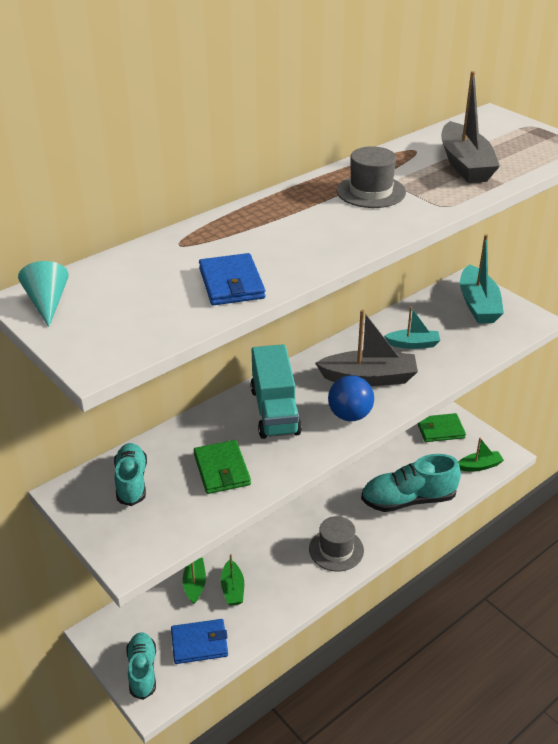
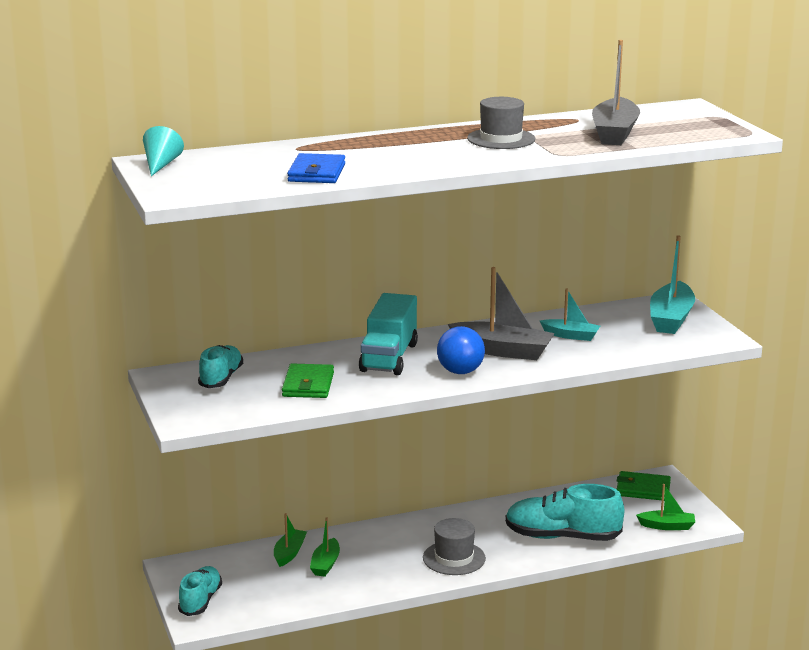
camera: 20 degrees right, 15 degrees down
blue wallet [171,619,228,664] -> none

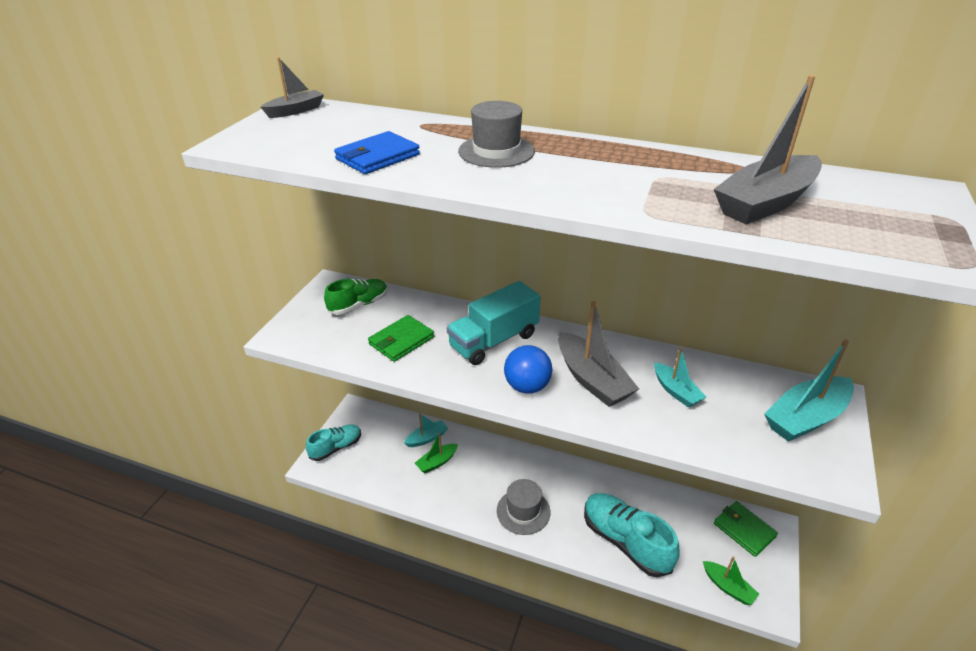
camera: 40 degrees right, 15 degrees up
turquoise cone [143,126,184,176] -> grey boat [261,57,324,118]
turquoise shoe [198,345,243,388] -> green shoe [324,279,387,315]
green boat [274,513,307,567] -> turquoise boat [404,414,448,447]
grey hat [467,97,535,149] -> grey hat moved to [458,101,535,168]

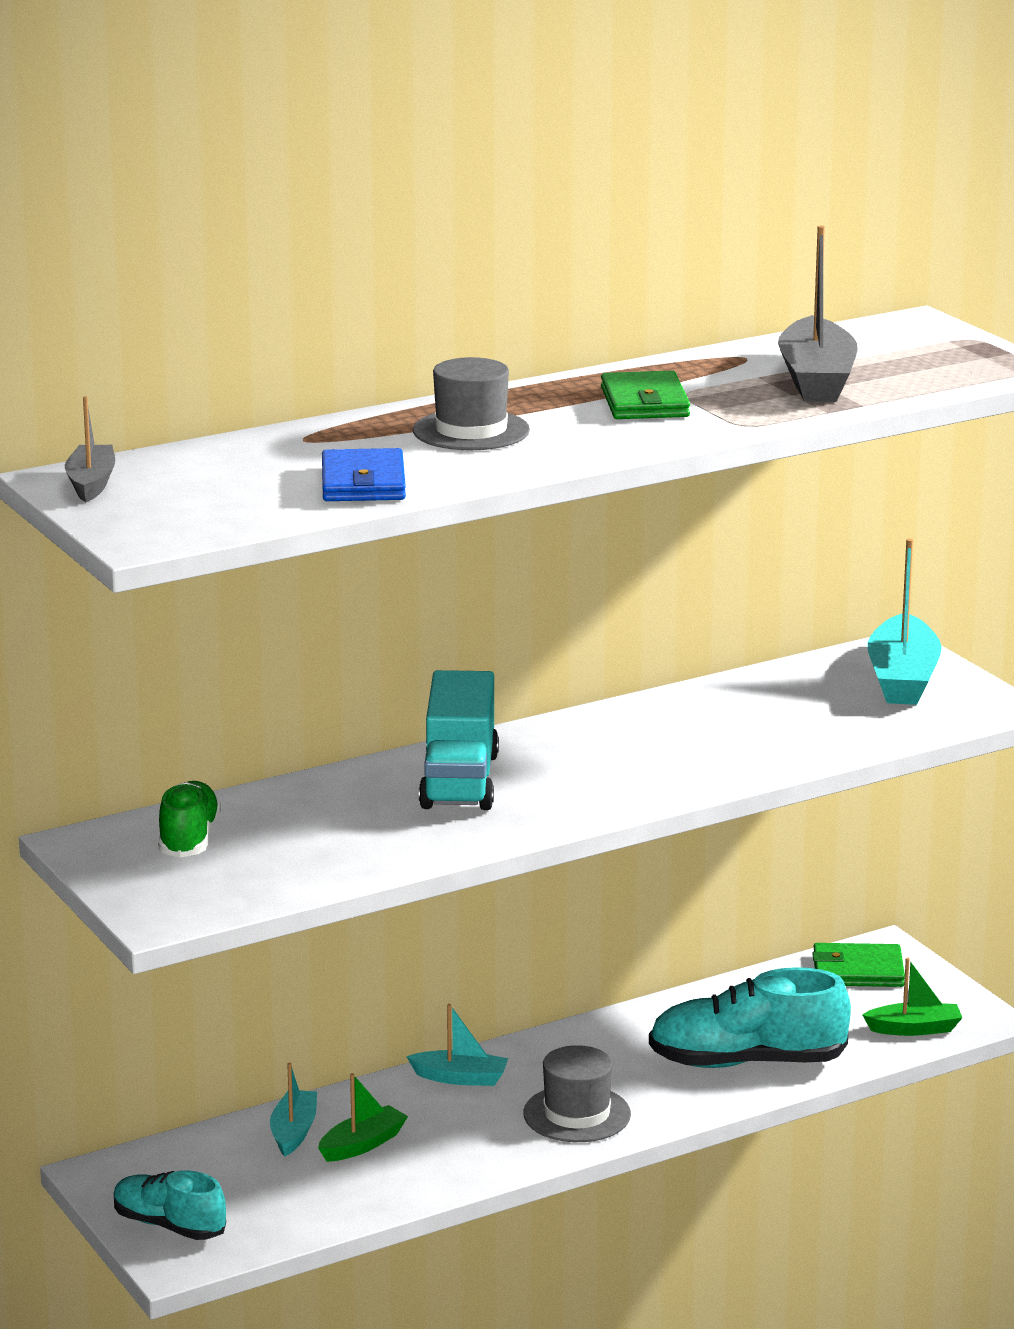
camera: 50 degrees left, 15 degrees down
turquoise shoe [306,424,361,461] -> turquoise shoe turned 60 degrees counterclockwise [114,1170,226,1240]
green wallet [368,315,434,362] -> green wallet moved to [601,371,690,419]
green boat [415,433,458,473] -> green boat turned 135 degrees counterclockwise [318,1073,408,1162]
blue ball [504,345,552,394] -> none
grey boat [558,301,639,407] -> none
turquoise boat [654,347,706,408] -> turquoise boat moved to [406,1004,508,1086]

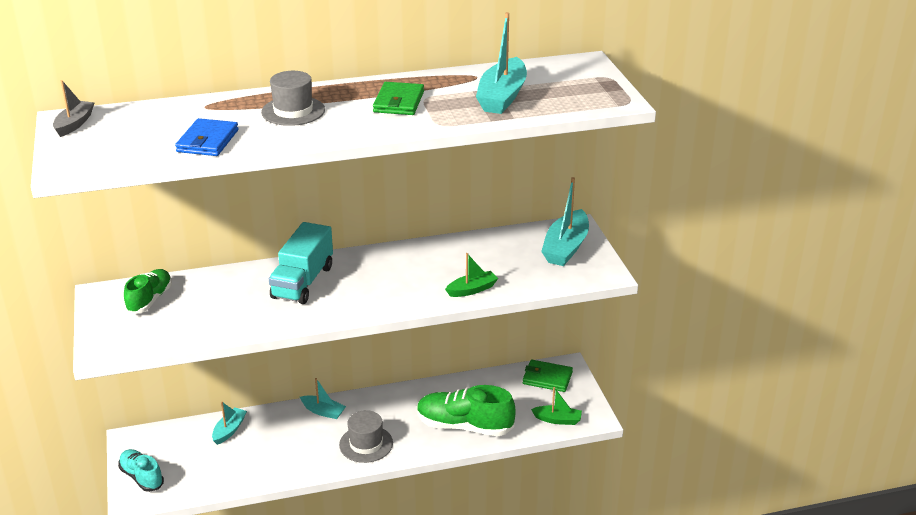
camera: 15 degrees right, 10 degrees up
green boat [318,1073,408,1162] -> green boat moved to [445,253,498,297]
turquoise shoe [649,967,851,1068] -> green shoe [417,385,516,436]
grey boat [778,226,858,402] -> turquoise boat [476,12,527,114]

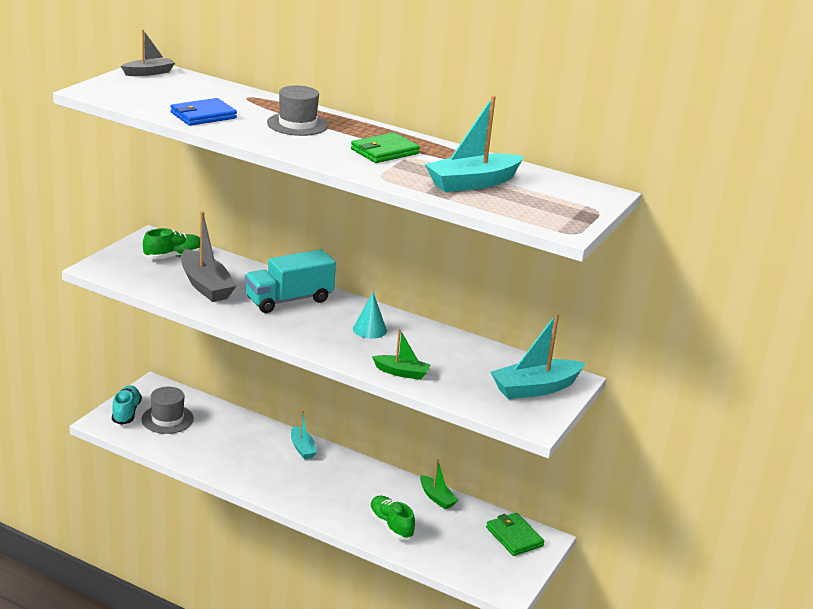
camera: 40 degrees right, 5 degrees down
turquoise boat [212,401,247,445] -> none
grey hat [339,410,393,463] -> grey hat moved to [141,387,194,434]
green shoe [417,385,516,436] -> green shoe [369,495,415,540], size x0.61
green boat [531,387,582,425] -> green boat moved to [420,459,459,509]
none -> grey boat [181,212,236,302]
none -> turquoise cone [353,293,387,339]

